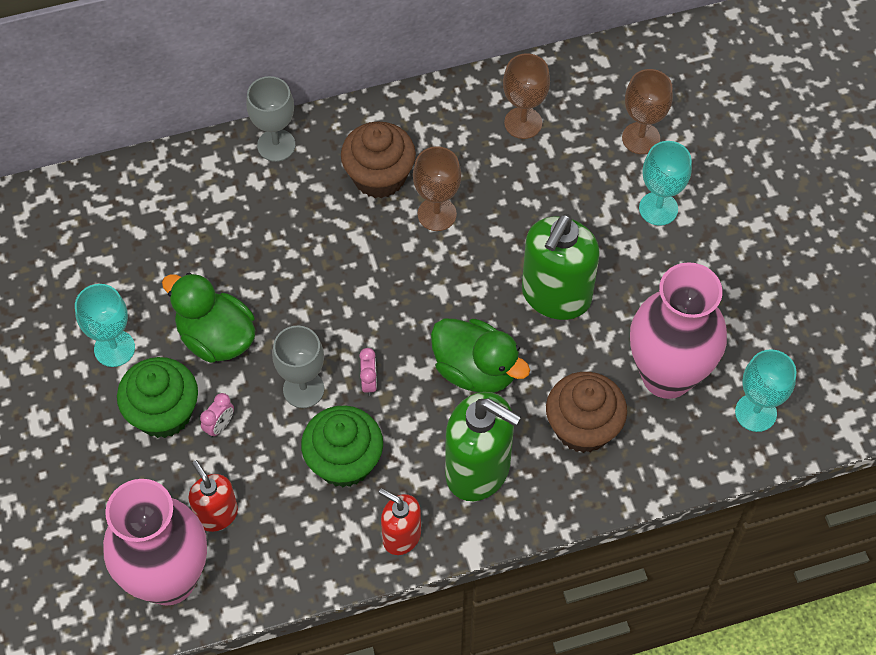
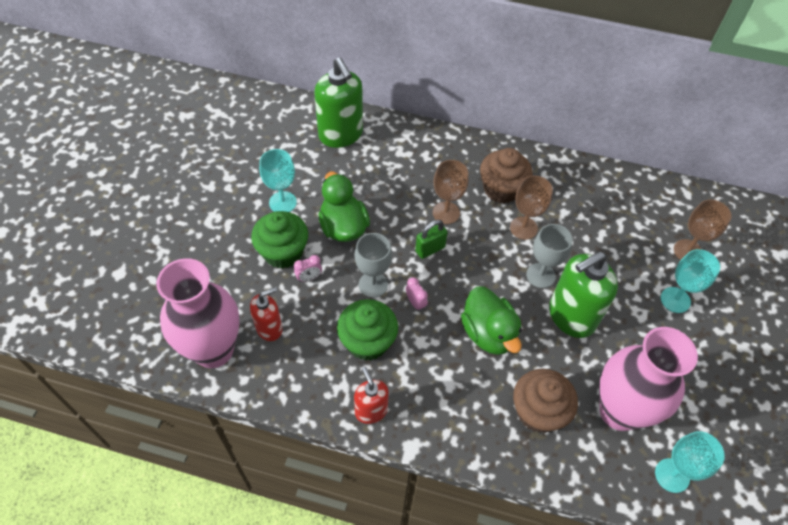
camera: 30 degrees right, 5 degrees down
red soap dispenser [189,460,238,532] -> red soap dispenser turned 60 degrees clockwise [250,287,283,341]
grey goblet [246,76,296,162] -> grey goblet moved to [526,224,573,288]
pink clock [359,348,377,396] -> pink clock turned 60 degrees counterclockwise [406,277,428,312]
green soap dispenser [445,392,521,501] -> green soap dispenser moved to [314,57,363,148]
brown goblet [503,53,550,139] -> brown goblet moved to [433,160,469,224]
none -> green padlock [415,220,448,259]

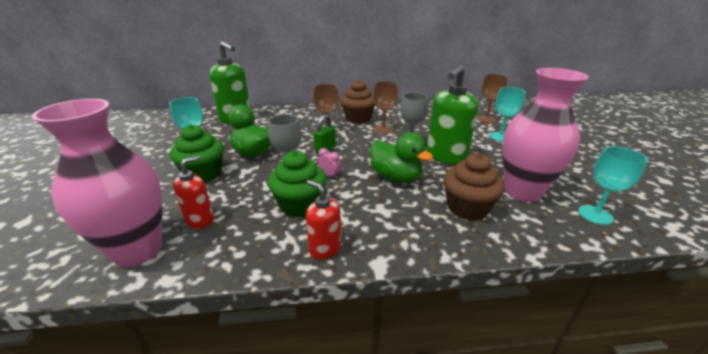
camera: 20 degrees left, 25 degrees down
pink clock [294,255,322,282] -> none

